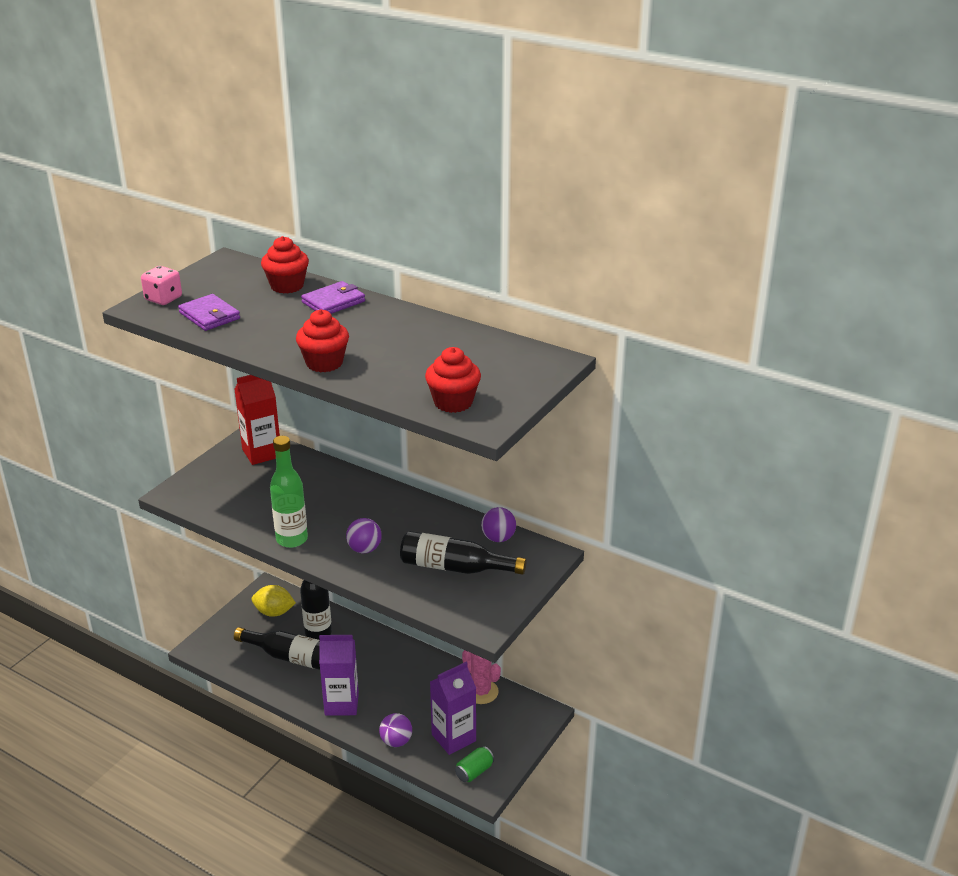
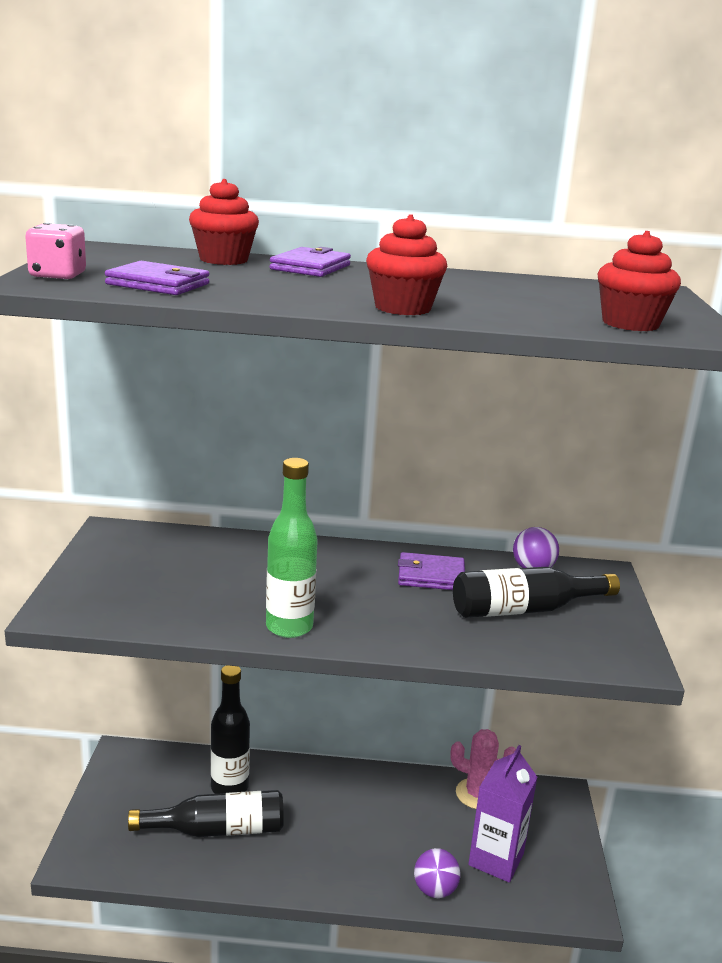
camera: 30 degrees left, 10 degrees down
red carton [234,375,280,465] -> none
yellow lemon [251,585,296,617] -> none
purple carton [319,635,359,716] -> none
purple ball [346,518,382,553] -> none
green can [455,746,494,782] -> none
none -> purple wallet [398,552,465,590]

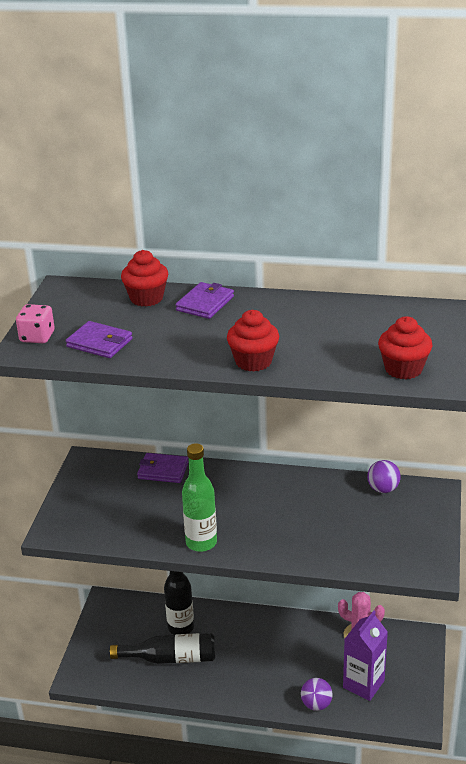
camera: 10 degrees right, 10 degrees up
purple wallet [398,552,465,590] -> purple wallet moved to [137,453,189,483]
black bottle [453,567,620,618] -> none

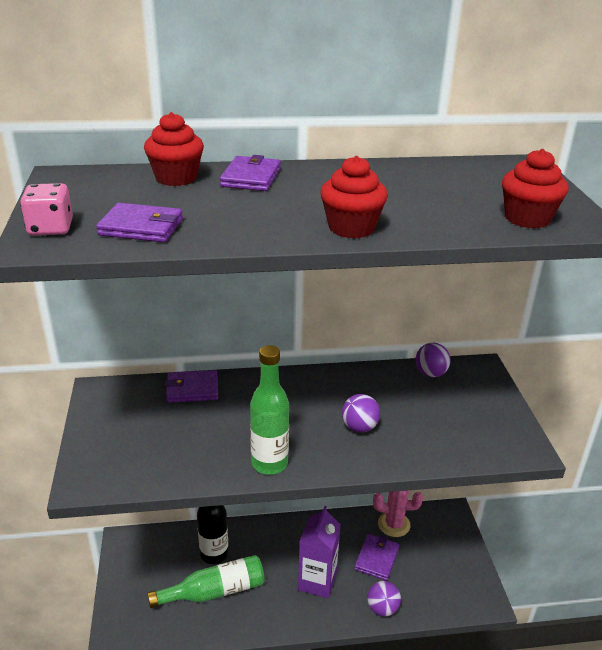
camera: 20 degrees left, 0 degrees up
black bottle [110,633,215,664] -> green bottle [147,555,265,608]
purple carton [343,611,388,701] -> purple carton moved to [298,506,341,598]
none -> purple ball [342,394,380,433]
none -> purple wallet [354,534,399,581]

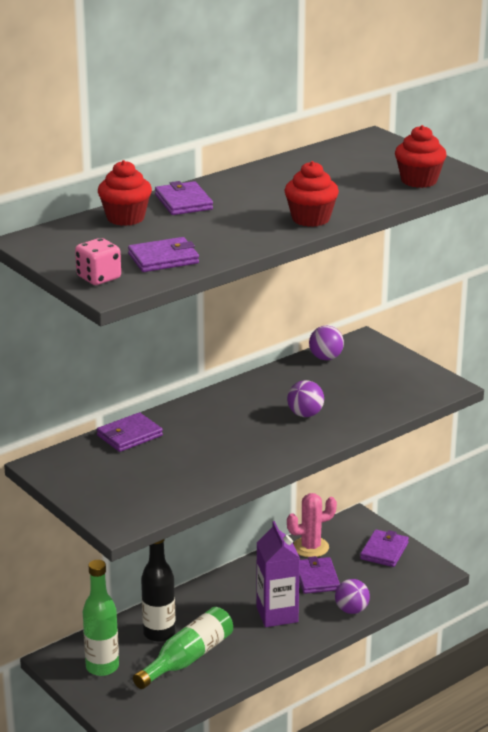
camera: 30 degrees left, 5 degrees down
green bottle [250,345,289,475] -> green bottle moved to [83,560,119,676]
none -> purple wallet [360,529,409,567]

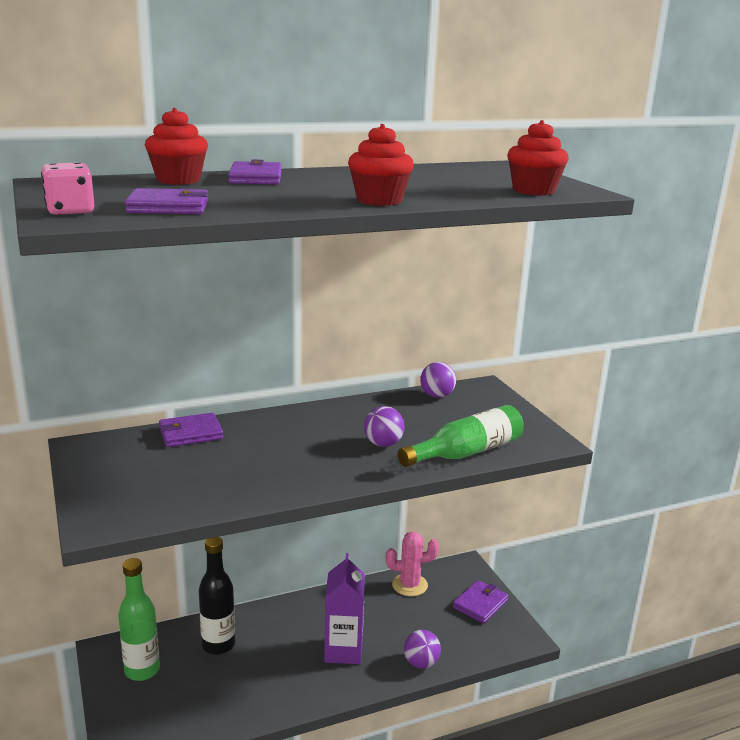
camera: 15 degrees right, 5 degrees down
green bottle [133,607,233,689] -> green bottle moved to [398,405,524,467]
purple wallet [299,556,340,594] -> none

